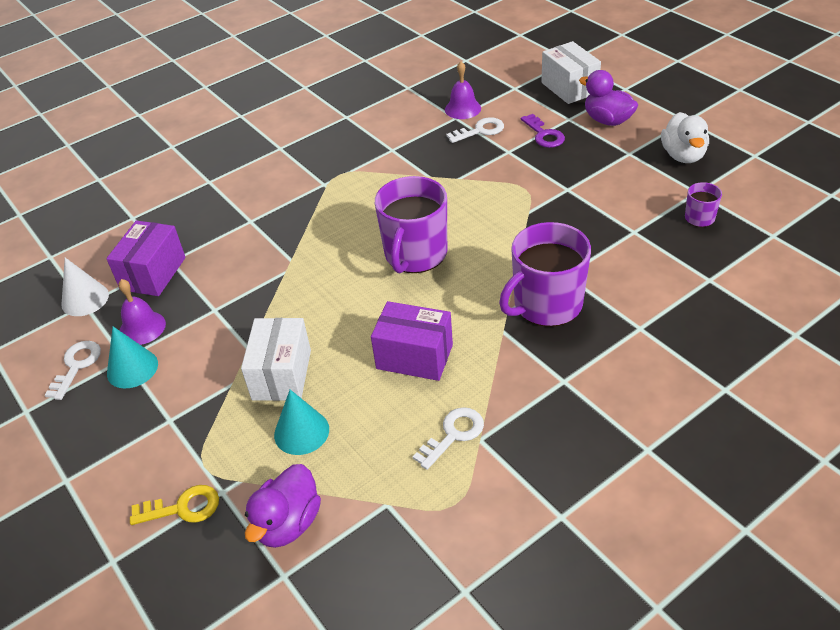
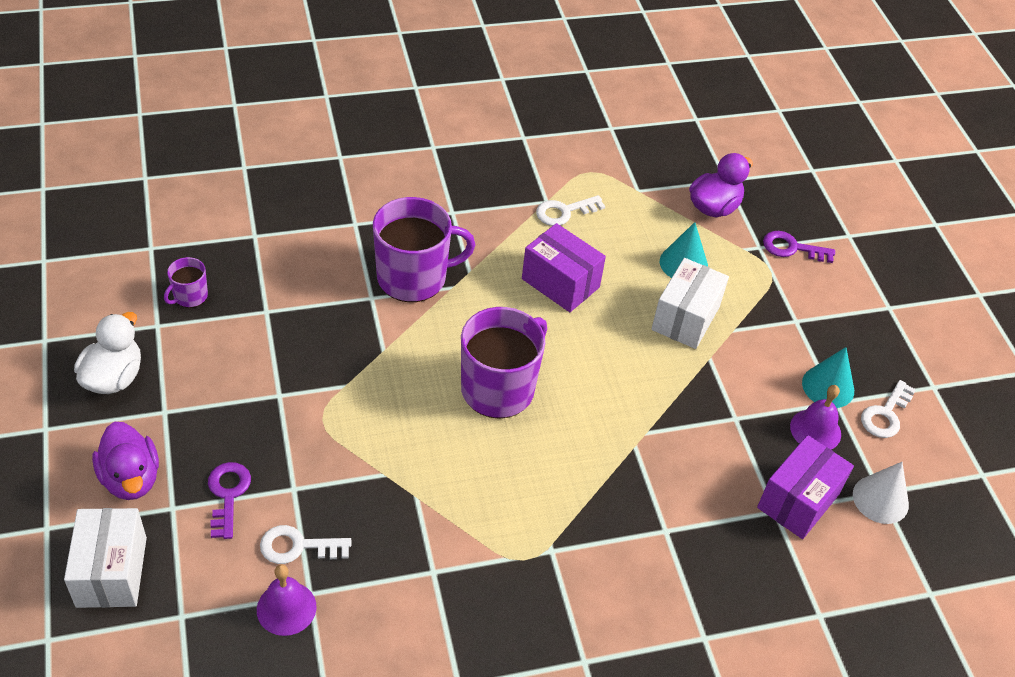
camera: 165 degrees left, 5 degrees up
yellow key [130,485,219,525] -> purple key [763,231,835,263]

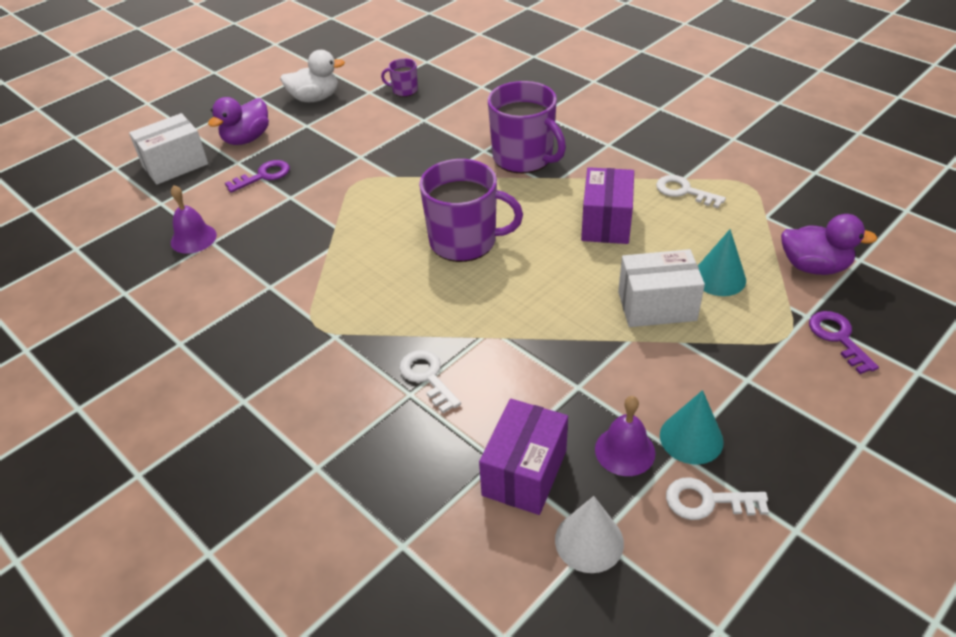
camera: 65 degrees right, 5 degrees down
white key [260,525,351,564] -> white key moved to [399,350,461,413]
purple box [757,435,854,539] -> purple box turned 75 degrees counterclockwise [479,399,568,515]

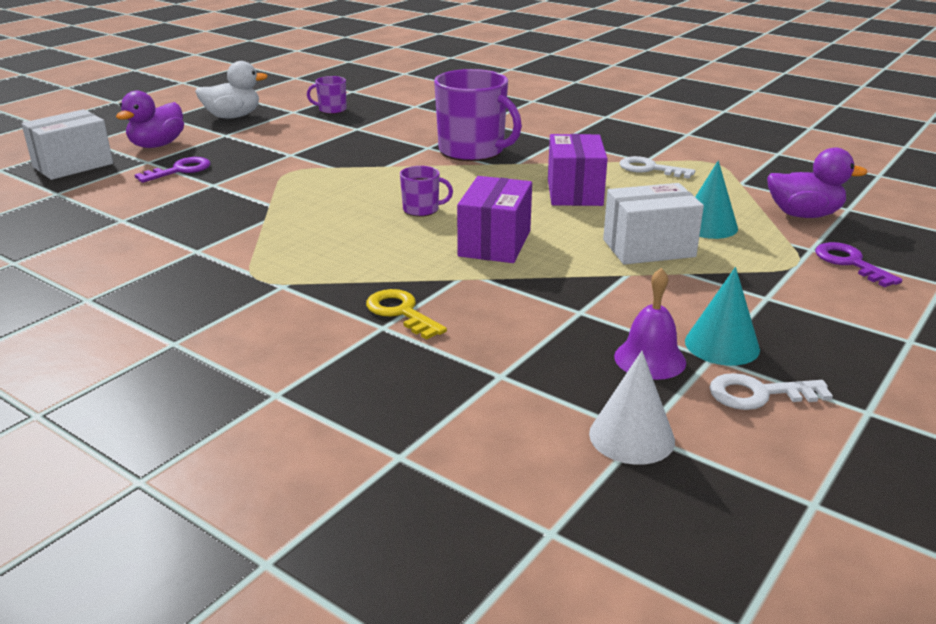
camera: 10 degrees left, 15 degrees down
purple bell [171,185,217,254] -> none
white key [399,350,461,413] -> yellow key [366,289,447,340]
purple mug [419,159,523,262] -> purple mug [400,166,453,217], size x0.47
purple box [479,399,568,515] -> purple box moved to [457,176,532,263]

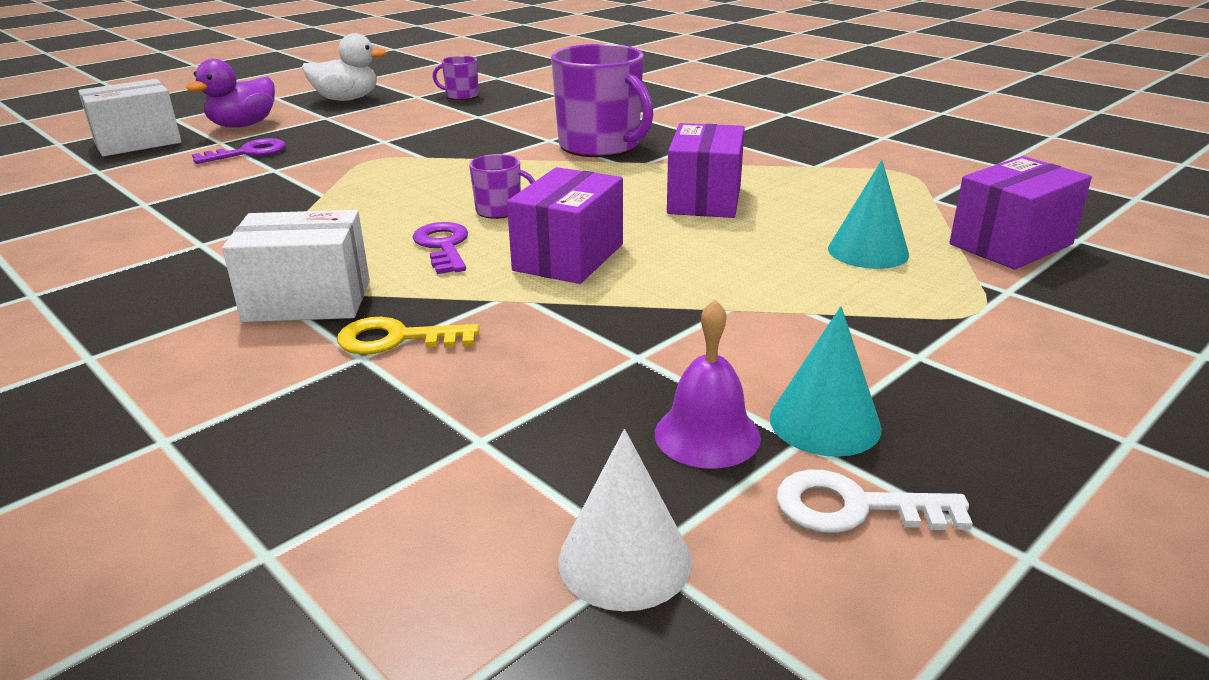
camera: 10 degrees right, 0 degrees up
yellow key [366,289,447,340] -> yellow key turned 60 degrees counterclockwise [337,317,479,355]
white box [603,183,704,265] -> white box moved to [222,210,370,322]
white key [620,156,695,179] -> none
purple duck [767,148,868,218] -> purple box [949,156,1092,270]
purple key [815,242,902,287] -> purple key moved to [412,222,468,274]

